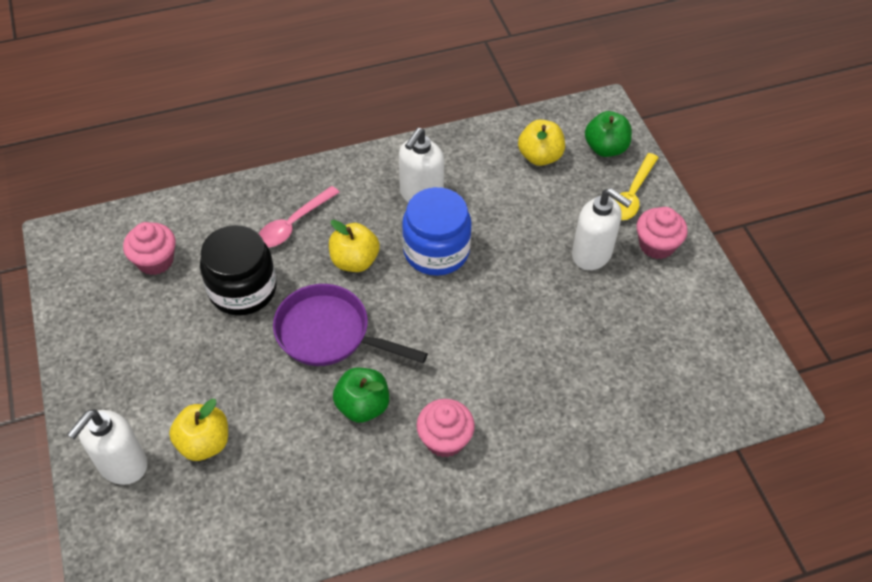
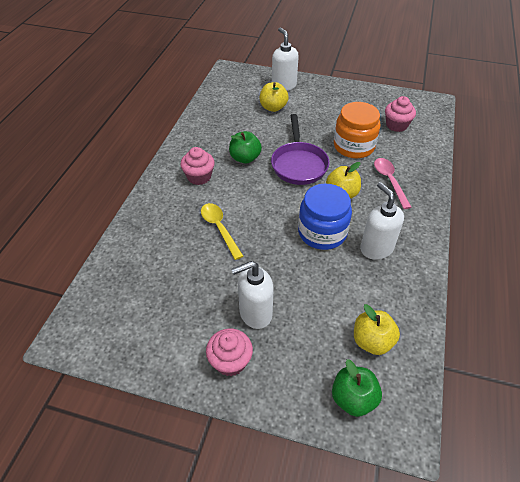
camera: 125 degrees right, 5 degrees down
black jar [200,225,277,316] -> orange jar [334,102,381,158]
purple pan [273,284,428,366] -> purple pan turned 120 degrees clockwise [271,114,330,185]
yellow spoon [614,153,659,220] -> yellow spoon moved to [201,203,243,260]

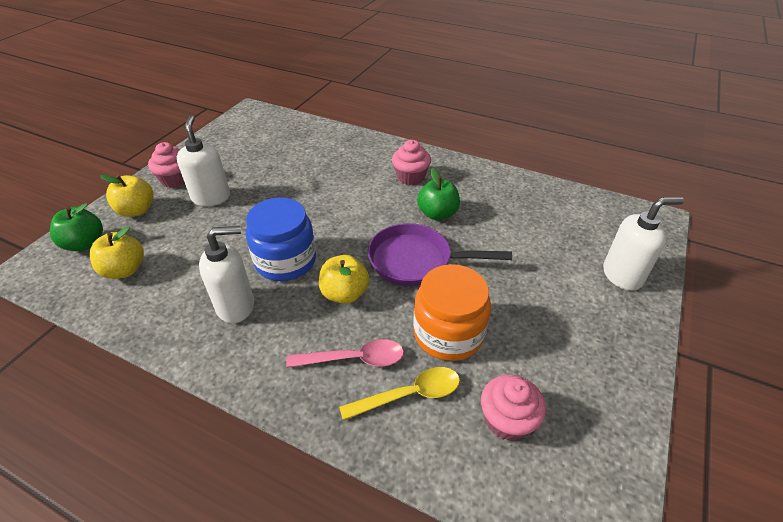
camera: 100 degrees right, 5 degrees down
yellow spoon [201,203,243,260] -> yellow spoon moved to [339,367,460,420]
yellow apple [260,82,289,112] -> yellow apple moved to [100,175,154,217]

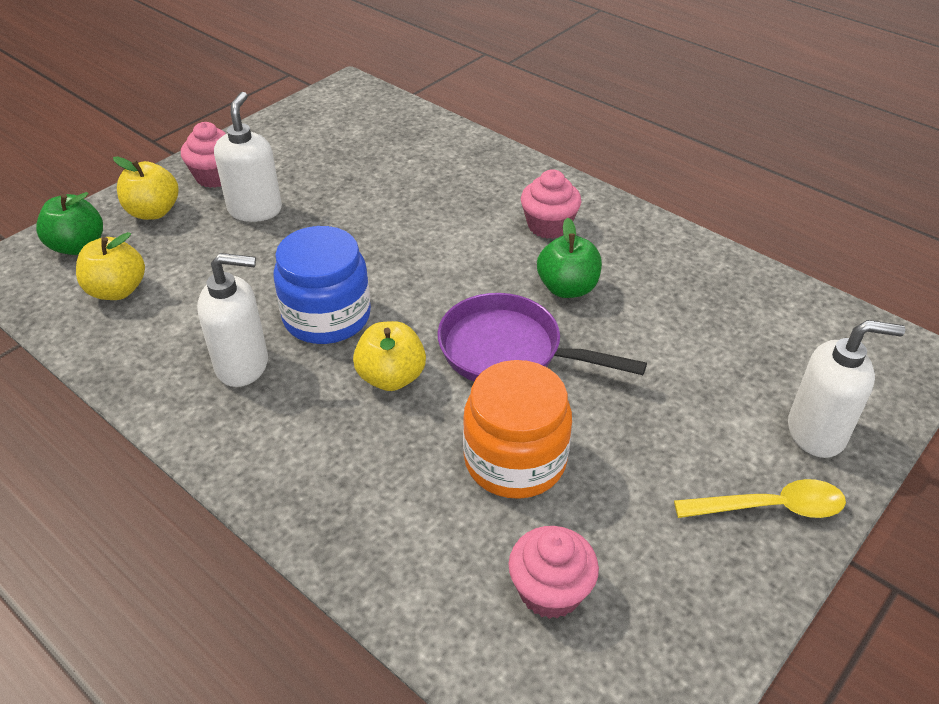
camera: 15 degrees right, 0 degrees up
pink spoon [286,339,404,368] -> none
yellow spoon [339,367,460,420] -> yellow spoon moved to [674,479,846,518]

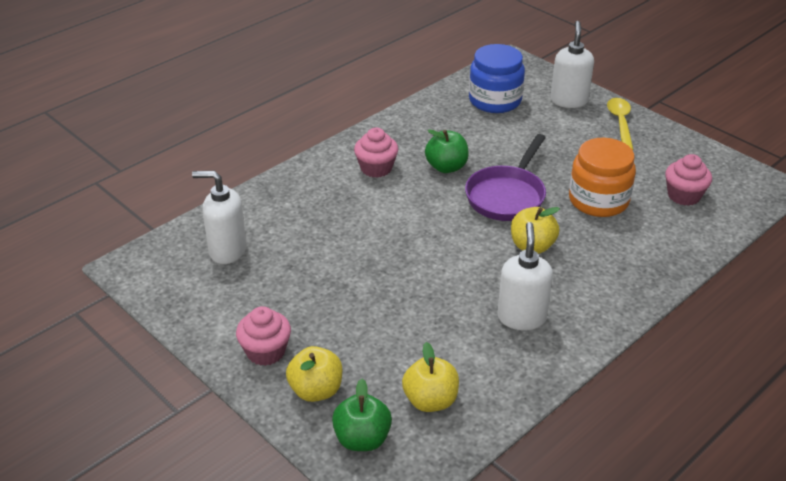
camera: 85 degrees left, 5 degrees down
white soap dispenser [214,92,282,222] -> white soap dispenser moved to [192,171,247,264]
blue jar [273,226,371,344] -> blue jar moved to [469,44,525,113]

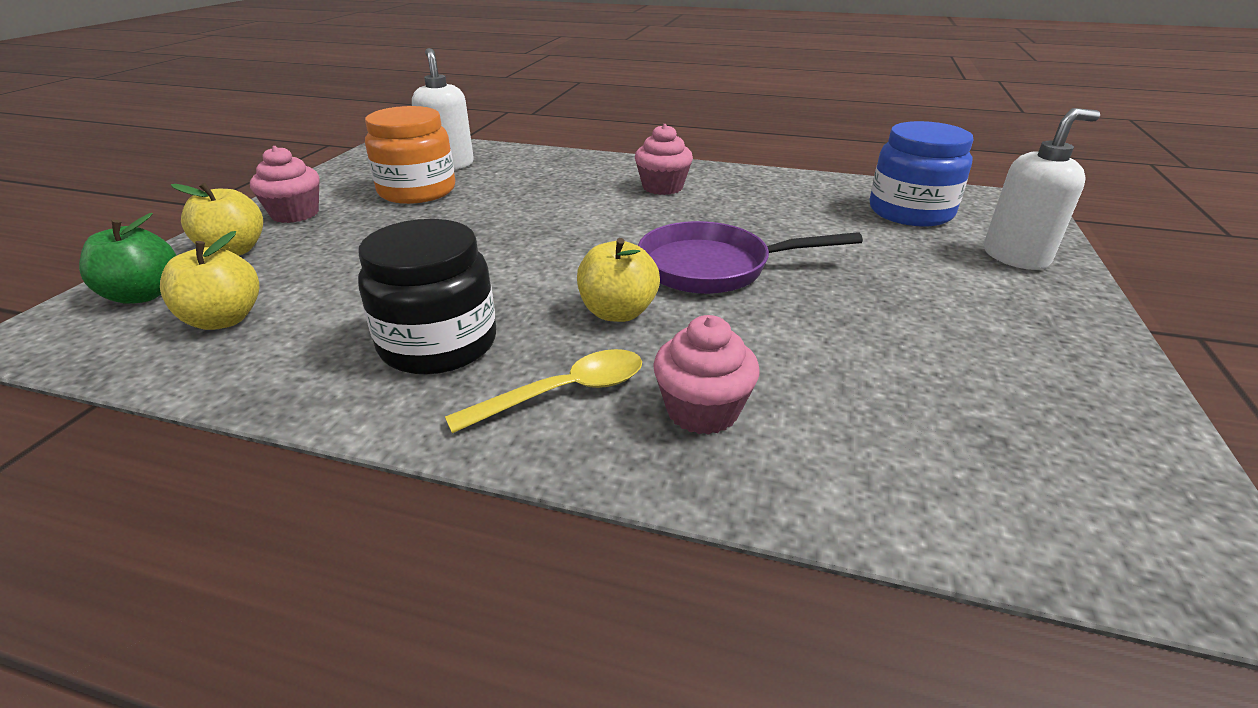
camera: 60 degrees right, 5 degrees down
green apple [425,129,469,173] -> none
white soap dispenser [497,222,553,330] -> black jar [358,219,496,374]
orange jar [569,138,636,217] -> orange jar moved to [365,106,455,204]
yellow spoon [607,98,634,150] -> yellow spoon moved to [445,349,642,433]
pink cupcake [665,154,712,206] -> pink cupcake moved to [653,315,760,435]

